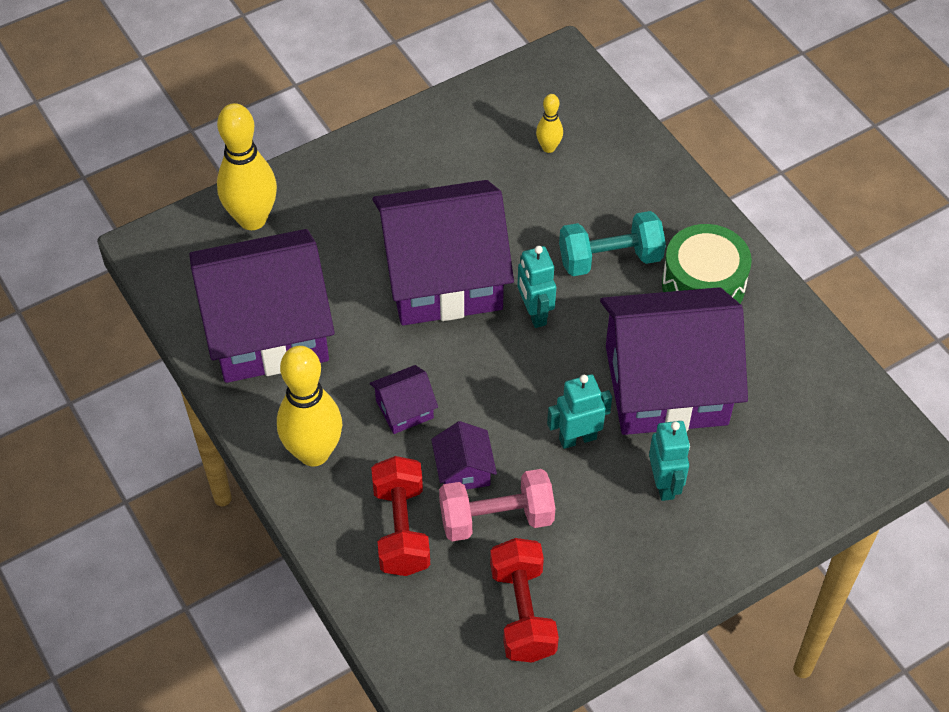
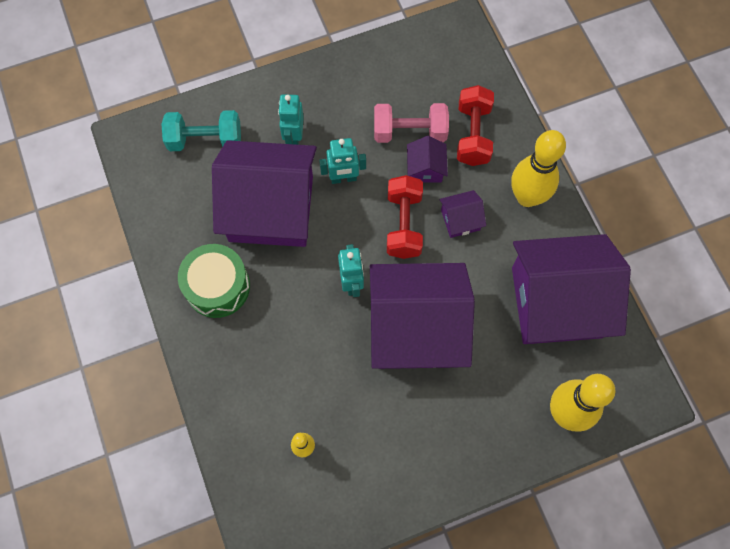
camera: 170 degrees left, 15 degrees up
red dumbbell [490,538,559,662] -> red dumbbell moved to [387,175,423,259]
turquoise dumbbell [559,211,666,276] -> turquoise dumbbell moved to [161,110,241,151]

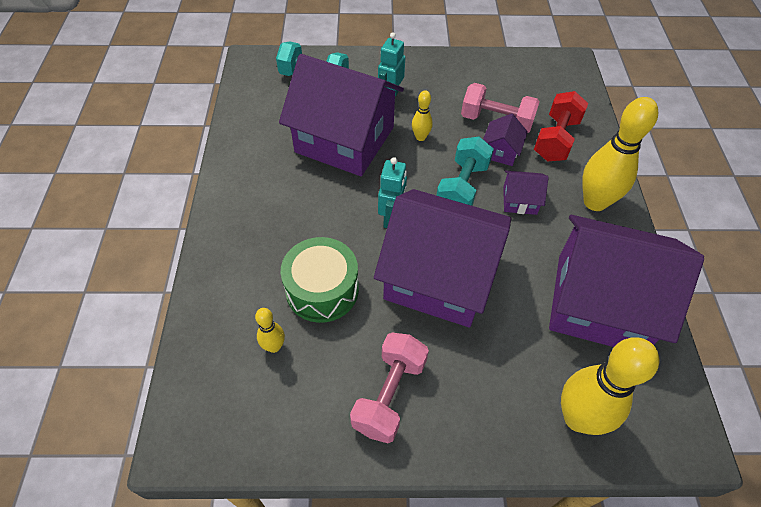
camera: 20 degrees right, 15 degrees down
green drum [178,244,250,318] -> green drum moved to [281,237,359,323]
turquoise robot [319,138,366,184] -> yellow bowling pin [412,91,433,141]
red dumbbell [387,175,423,259] -> turquoise dumbbell [436,137,494,206]
none -> pink dumbbell [350,333,429,443]

